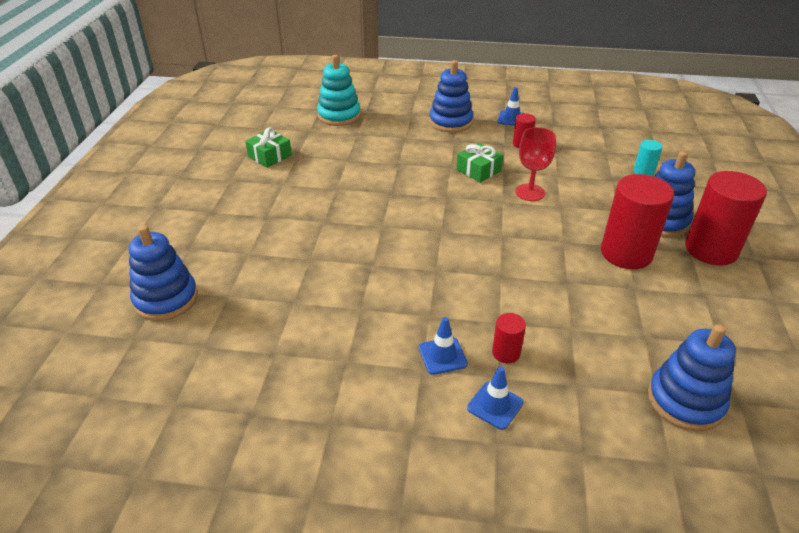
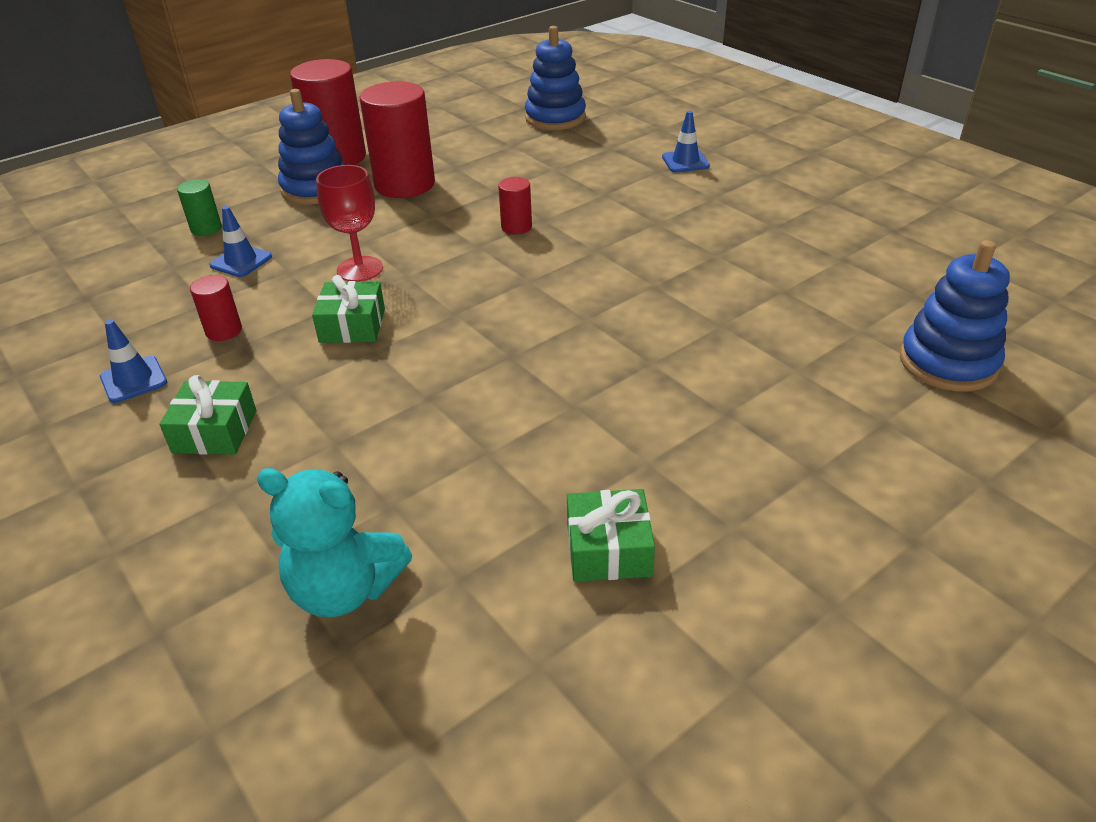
camera: 135 degrees left, 0 degrees up
turquoise stacking toy [317,55,361,126] -> turquoise teddy bear [257,468,412,617]
blue traffic cone [419,317,468,375] -> blue traffic cone moved to [209,206,272,277]
blue stacking toy [429,60,473,132] -> green gift [159,375,256,455]
red cylinder [492,313,526,363] -> red cylinder moved to [498,177,532,235]
turquoise cylinder [634,140,662,176] -> green cylinder [177,179,222,236]

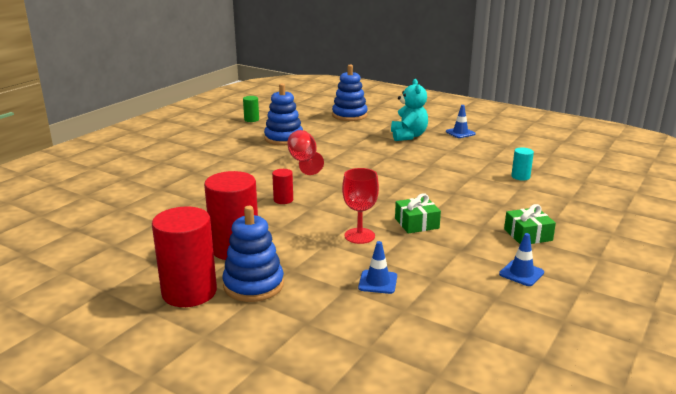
camera: 110 degrees left, 15 degrees down
green cylinder [177,179,222,236] -> green cylinder moved to [243,96,259,122]
red cylinder [190,275,242,341] -> none
turquoise teddy bear [257,468,412,617] -> turquoise teddy bear moved to [391,79,428,141]
blue stacking toy [525,26,586,130] -> blue stacking toy moved to [264,83,303,145]
green gift [567,489,655,582] -> none
blue traffic cone [662,111,710,172] -> blue traffic cone moved to [446,105,476,138]
none -> red goblet [287,130,324,175]
none -> turquoise cylinder [511,147,534,180]

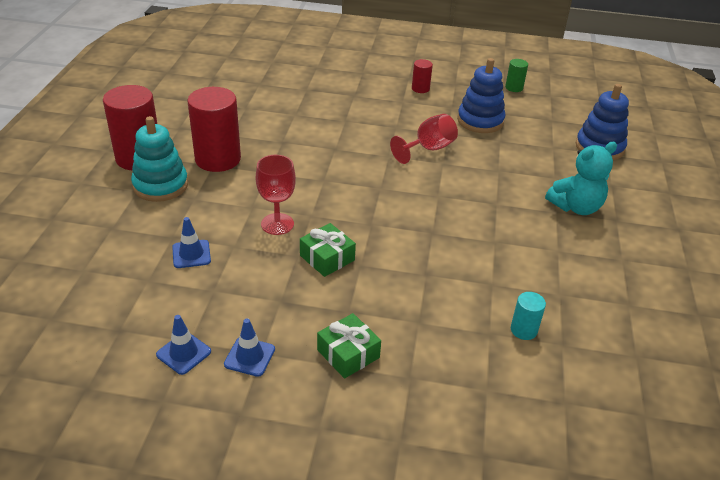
camera: 65 degrees right, 15 degrees up
blue stacking toy [222,206,284,302] -> turquoise stacking toy [131,116,188,202]
red cylinder [272,169,293,204] -> red cylinder moved to [412,59,433,93]
blue traffic cone [446,105,476,138] -> blue traffic cone moved to [156,315,211,375]

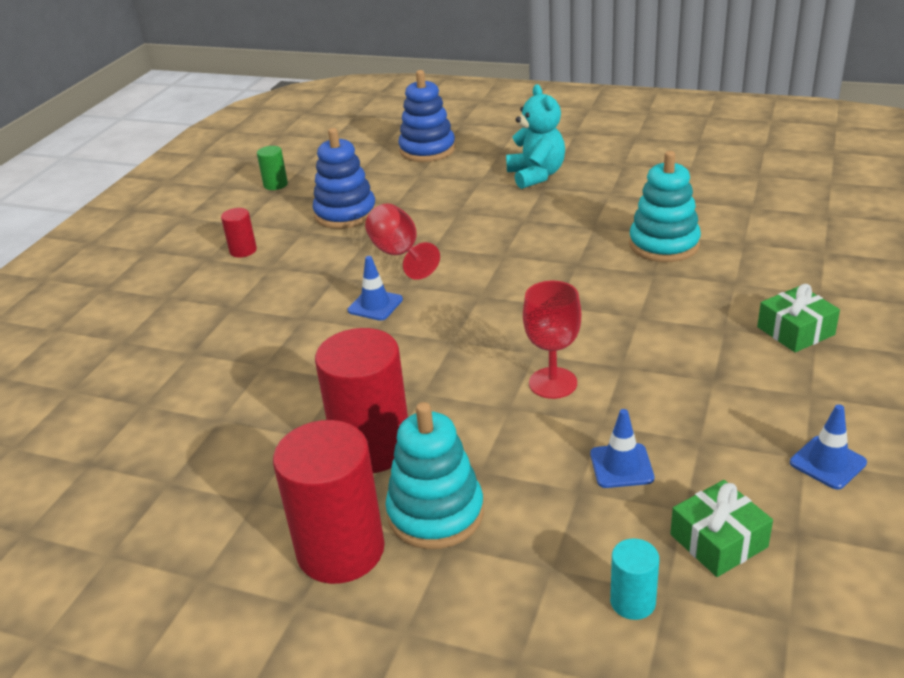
camera: 75 degrees left, 5 degrees down
blue traffic cone [224,319,275,377] -> blue traffic cone moved to [348,256,403,321]
green gift [300,223,356,277] -> green gift moved to [670,480,773,577]
turquoise cylinder [511,292,546,340] -> turquoise cylinder moved to [610,538,659,620]
none -> turquoise stacking toy [629,151,701,262]

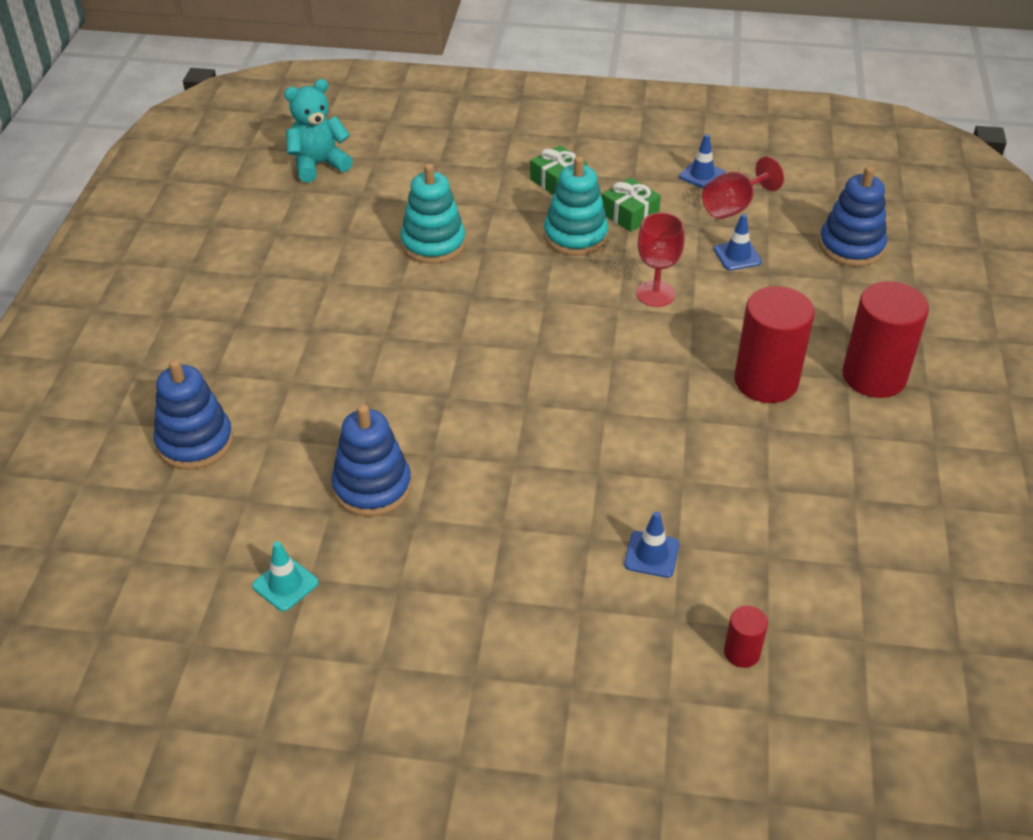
camera: 105 degrees left, 10 degrees up
red cylinder [221,208,257,258] -> red cylinder moved to [724,606,768,668]
green cylinder [257,146,288,190] -> turquoise traffic cone [252,541,318,611]
blue traffic cone [348,256,403,321] -> blue traffic cone moved to [624,511,679,578]
red goblet [365,203,440,280] -> red goblet moved to [702,156,784,219]
turquoise stacking toy [385,402,484,549] -> turquoise stacking toy moved to [544,156,608,256]
turquoise teddy bear [506,84,565,189] -> turquoise teddy bear moved to [284,79,353,183]
turquoise cylinder [610,538,659,620] -> blue stacking toy [819,166,887,267]
green gift [670,480,773,577] -> green gift moved to [602,177,661,232]

